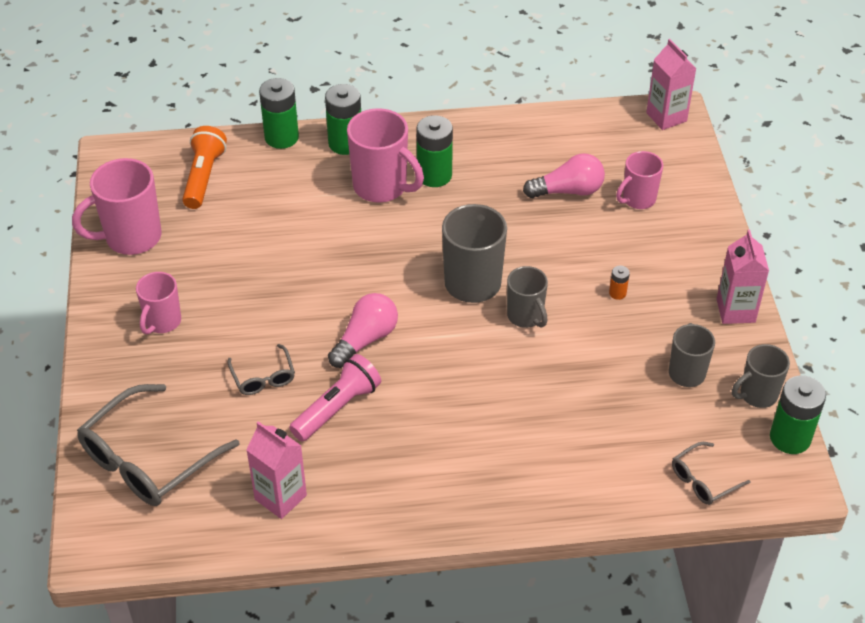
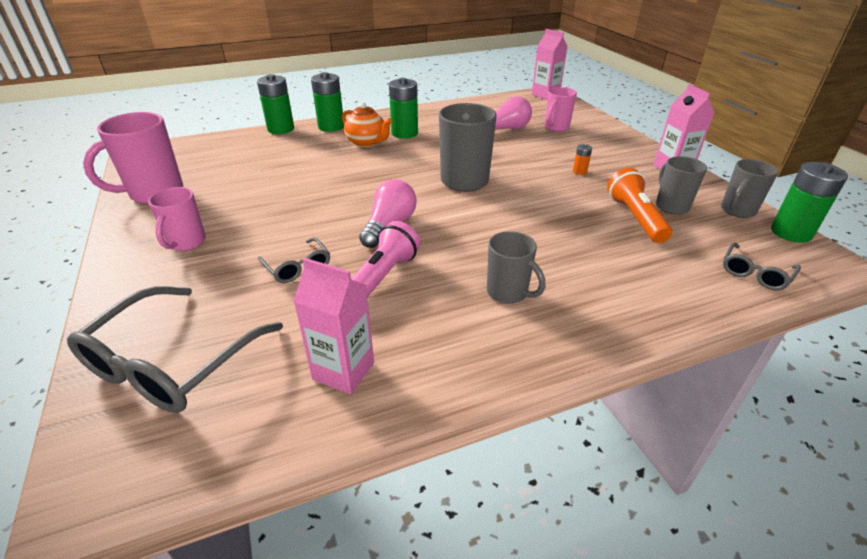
camera: 15 degrees left, 10 degrees down
orange flashlight [182,126,227,209] -> orange flashlight moved to [607,168,672,243]
pink mug [347,108,424,203] -> orange teapot [342,102,392,147]
grey mug [507,266,548,328] -> grey mug moved to [487,231,545,304]

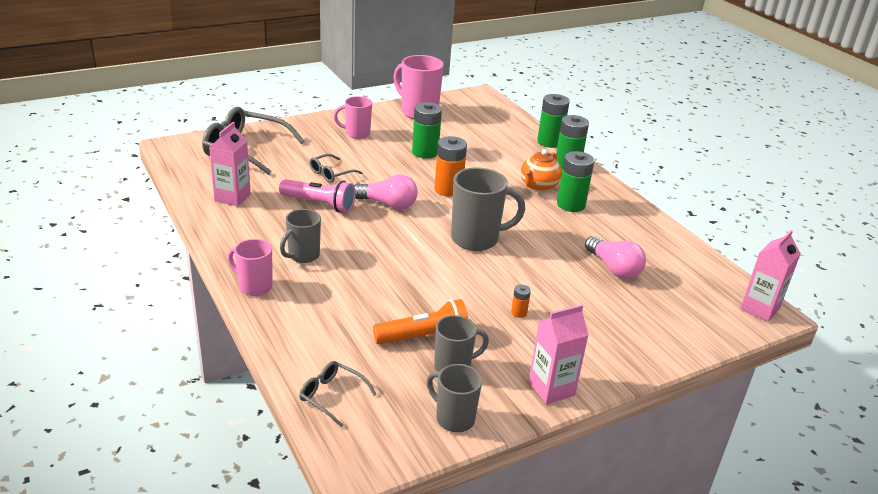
camera: 80 degrees right, 5 degrees down
pink mug [545,87,577,132] -> pink mug moved to [228,239,273,296]
green battery [771,162,848,243] -> green battery moved to [412,102,442,159]
none -> orange battery [434,136,467,197]

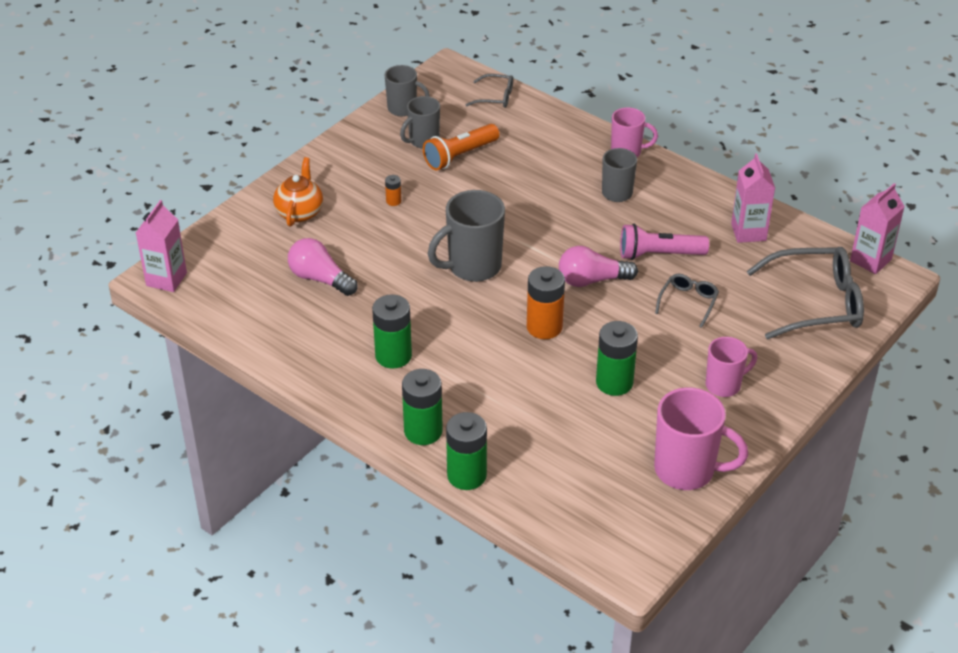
camera: 160 degrees right, 10 degrees up
orange teapot [521,149,562,191] -> orange teapot moved to [273,157,323,227]
pink carton [529,305,589,404] -> pink carton moved to [850,183,905,274]

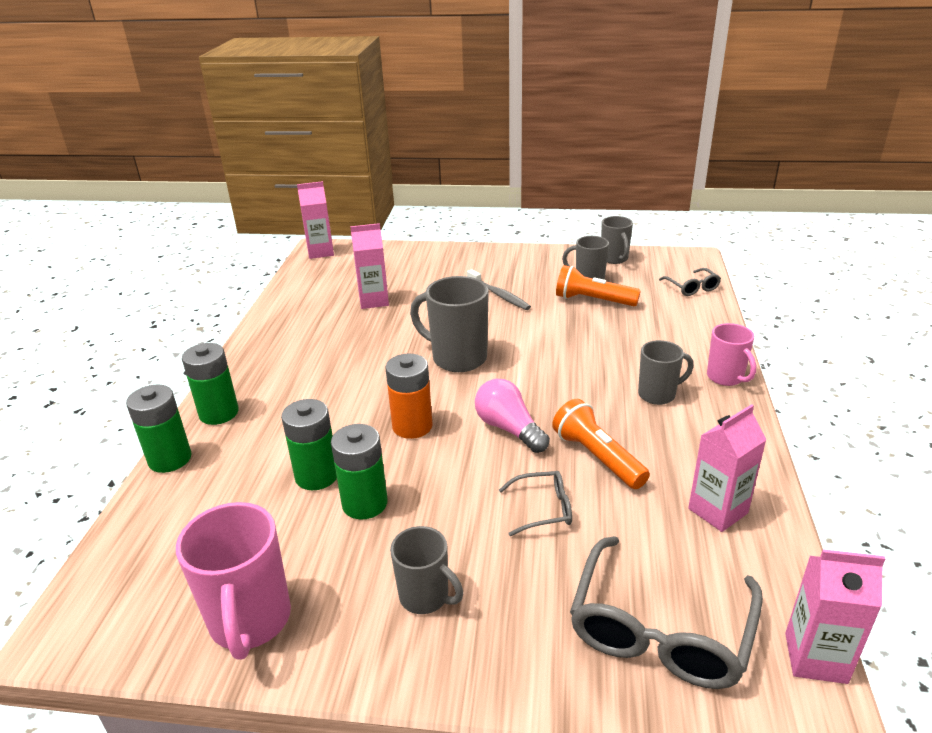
camera: 60 degrees right, 10 degrees down
orange teapot [273,157,323,227] -> none
pink light bulb [288,238,357,296] -> pink carton [350,223,389,309]
green battery [372,294,412,368] -> green battery moved to [281,399,337,490]
orange battery [385,175,401,206] -> grey toothbrush [467,269,531,310]
pink flashlight [620,224,709,260] -> orange flashlight [552,399,650,489]
pink mug [705,337,757,397] -> grey mug [390,526,463,614]
grey glasses [746,247,864,339] -> grey glasses turned 60 degrees clockwise [570,536,763,689]

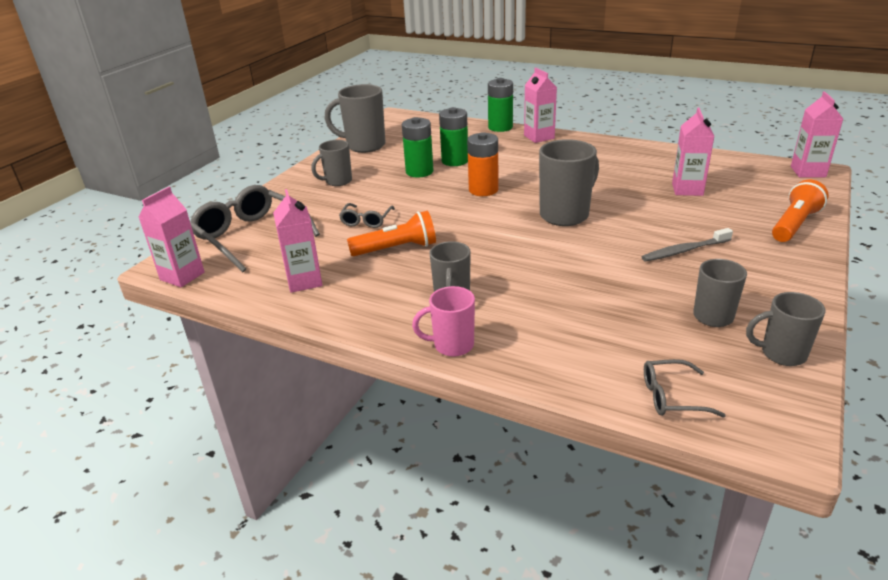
camera: 110 degrees right, 0 degrees up
pink mug [176,502,291,660] -> grey mug [325,84,385,153]
green battery [182,343,239,425] -> pink carton [524,68,557,143]
pink light bulb [475,379,550,453] -> none
orange flashlight [556,265,641,306] -> orange flashlight moved to [772,180,828,242]

